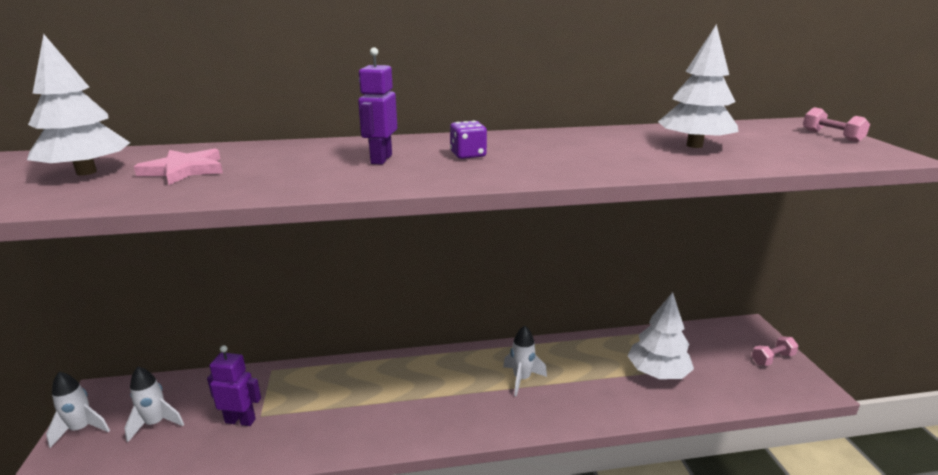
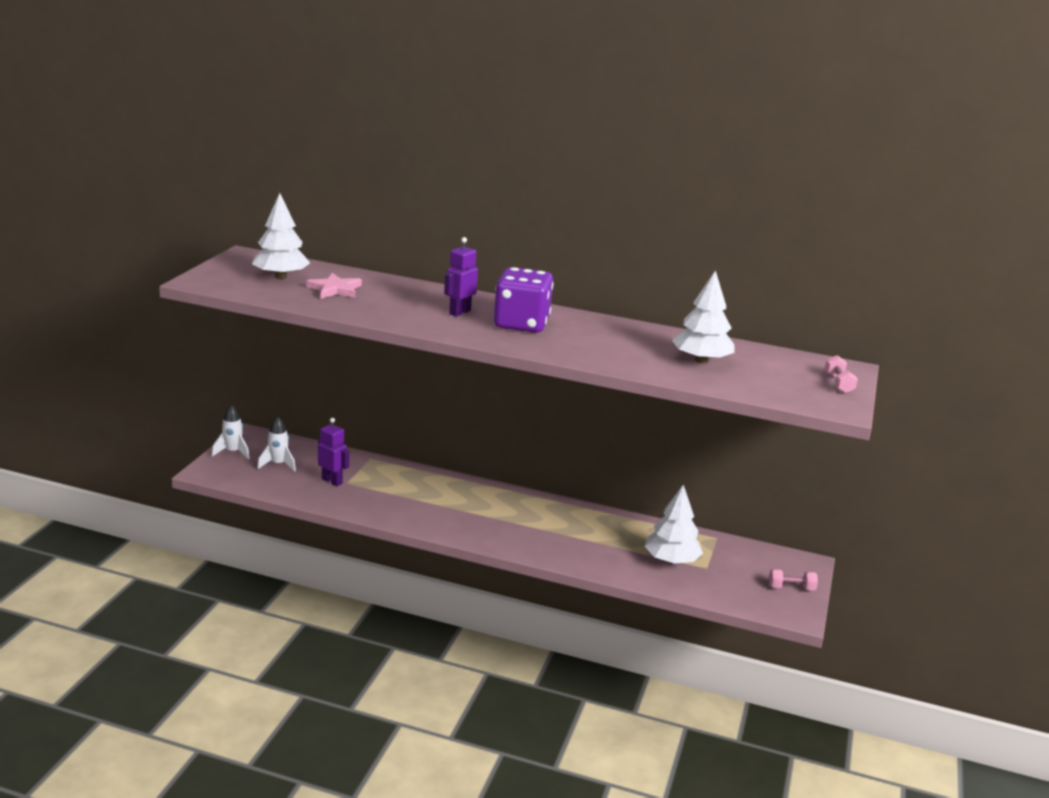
camera: 25 degrees right, 0 degrees up
purple dice [450,121,487,159] -> purple dice [494,267,553,333], size x2.17
white rocket [503,326,547,396] -> none

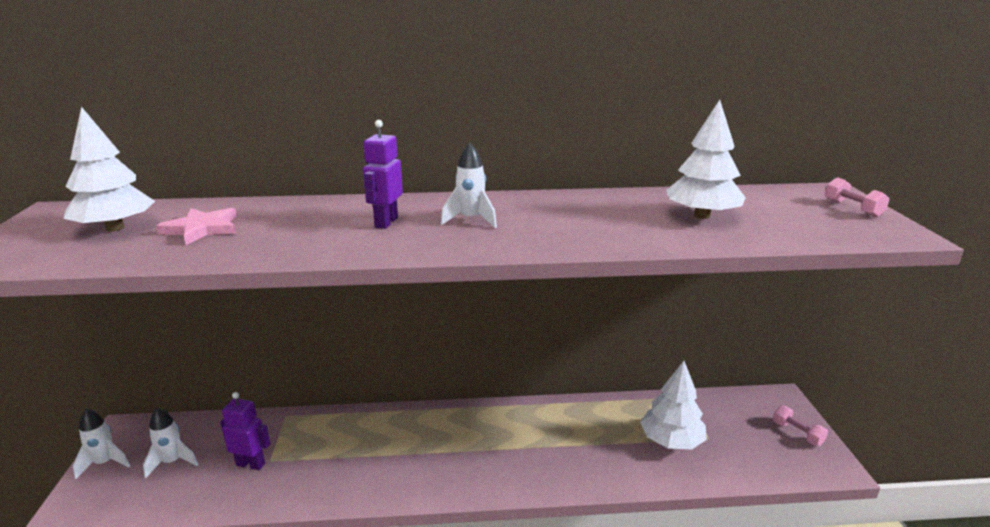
camera: 20 degrees left, 0 degrees up
purple dice [494,267,553,333] -> white rocket [441,143,497,228]
pink dumbbell [769,569,818,591] -> pink dumbbell turned 75 degrees clockwise [773,405,828,446]

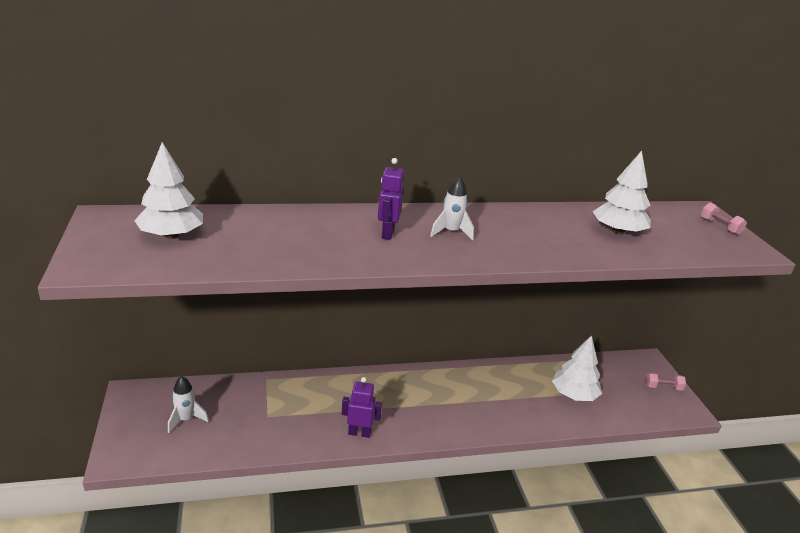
camera: 10 degrees left, 5 degrees up
white rocket [72,408,130,479] -> none
pink star [157,208,237,245] -> none
purple robot [220,392,270,470] -> purple robot moved to [342,377,382,438]
pink dumbbell [773,405,828,446] -> pink dumbbell turned 45 degrees counterclockwise [645,372,686,391]

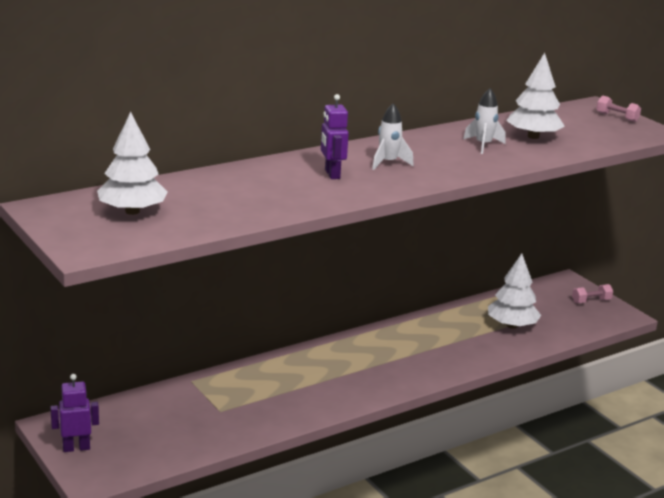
camera: 20 degrees left, 5 degrees down
white rocket [168,376,209,433] -> white rocket moved to [463,88,506,154]
purple robot [342,377,382,438] -> purple robot moved to [50,374,99,452]

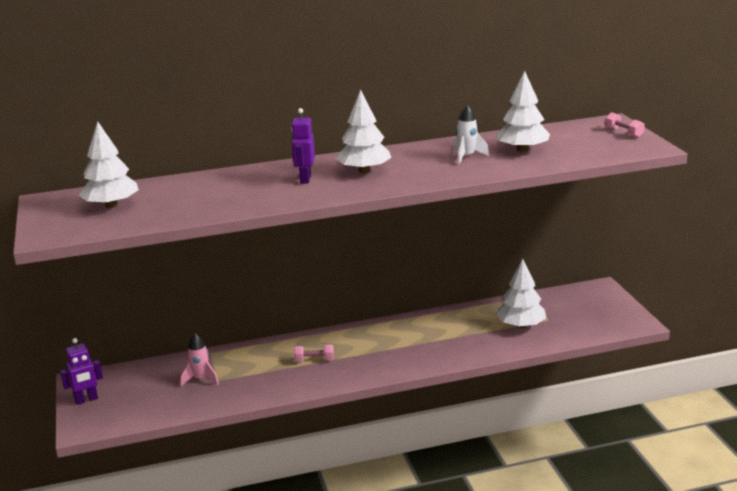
camera: 20 degrees right, 0 degrees up
purple robot [50,374,99,452] -> purple robot turned 150 degrees clockwise [60,338,103,405]
white rocket [372,103,414,170] -> white tree [336,90,392,173]
pink dumbbell [572,284,613,303] -> pink dumbbell moved to [294,344,334,362]
none -> pink rocket [180,333,219,386]

